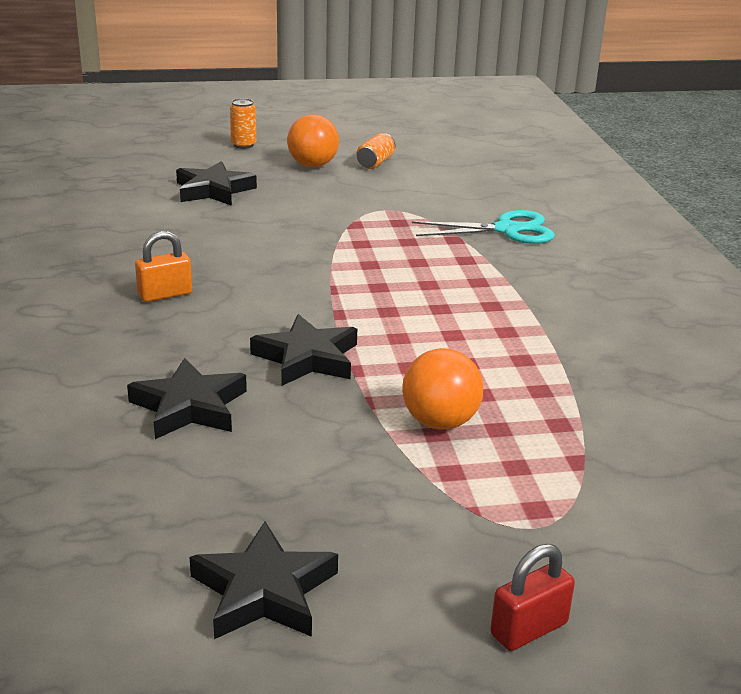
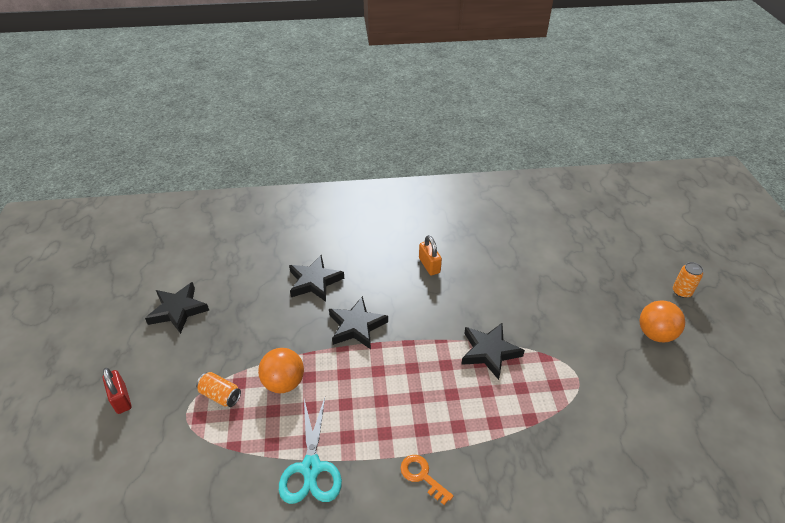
camera: 95 degrees right, 15 degrees up
black star [176,161,257,206] -> black star moved to [461,323,525,380]
orange can [356,133,396,169] -> orange can moved to [196,372,241,407]
turquoise scissors [412,210,555,244] -> turquoise scissors moved to [279,398,342,504]
none -> orange key [401,455,453,505]

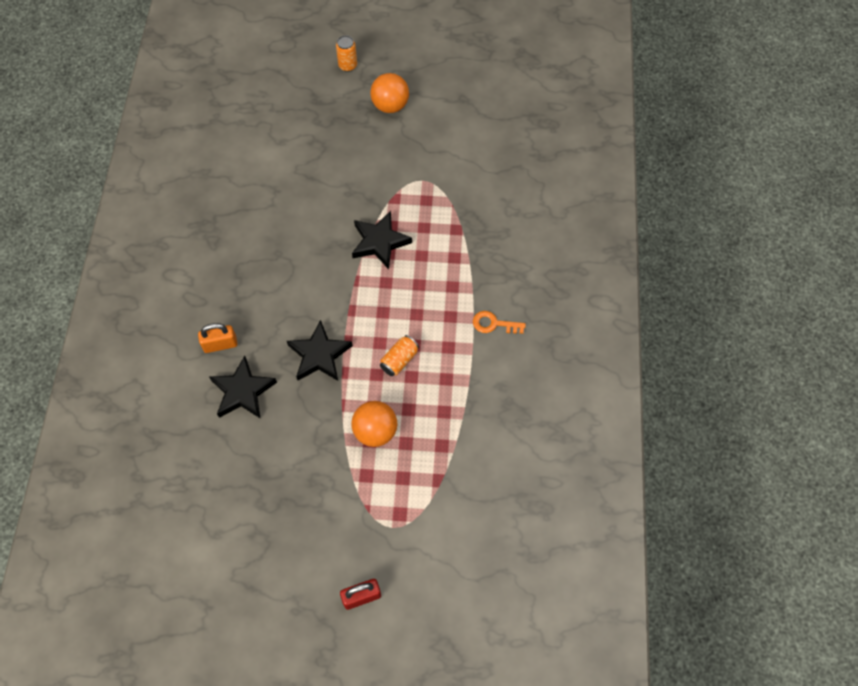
camera: 80 degrees left, 20 degrees up
black star [145,282,209,334] -> none
orange can [196,372,241,407] -> orange can moved to [380,335,419,376]
turquoise scissors [279,398,342,504] -> none
orange key [401,455,453,505] -> orange key turned 45 degrees clockwise [473,311,526,334]
orange padlock [419,235,442,276] -> orange padlock moved to [198,323,237,353]

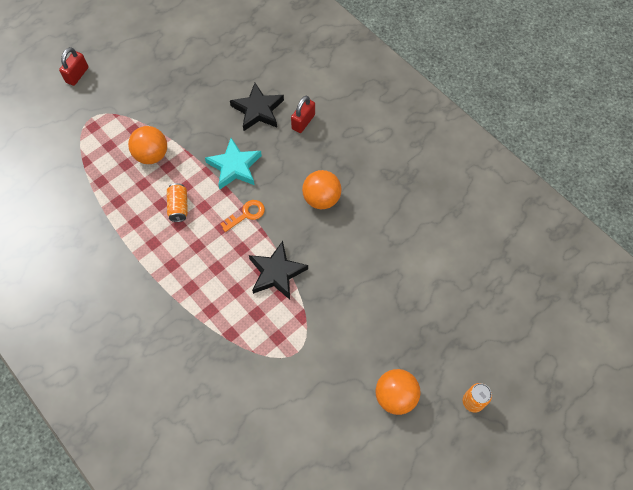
camera: 135 degrees right, 0 degrees up
orange padlock [198,323,237,353] -> red padlock [291,95,315,133]
black star [287,320,353,381] -> turquoise star [205,138,262,189]
orange key [473,311,526,334] -> orange key moved to [220,200,265,232]
none -> orange ball [302,170,341,209]

